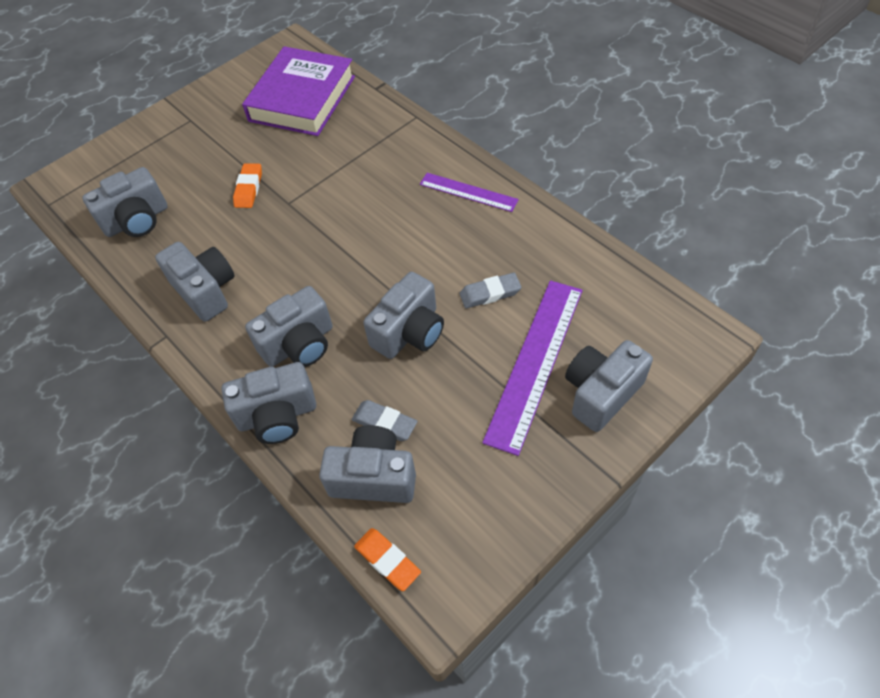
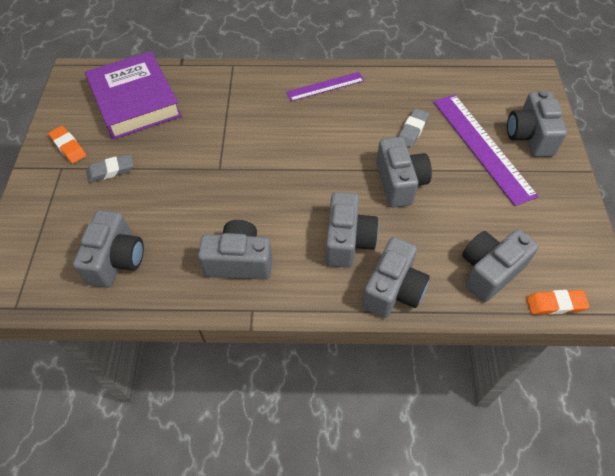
camera: 50 degrees left, 0 degrees up
orange eraser [233,163,262,208] -> orange eraser moved to [48,126,86,164]
grey eraser [352,400,417,441] -> grey eraser moved to [86,154,134,183]

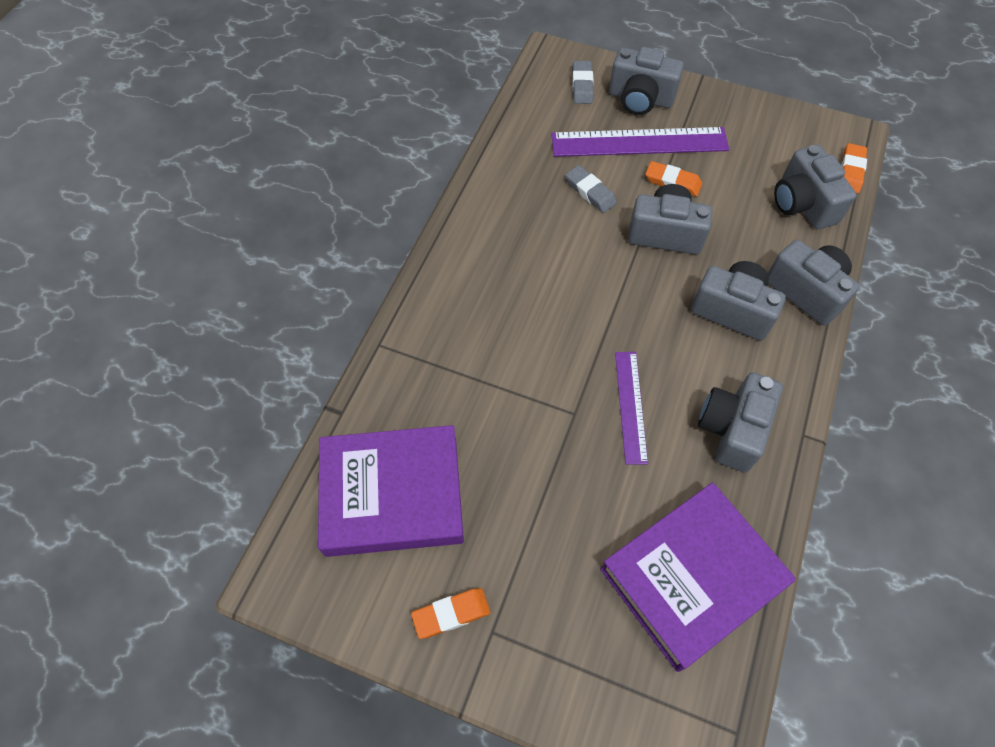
camera: 70 degrees left, 5 degrees up
grey camera [73,210,144,288] -> purple book [600,482,796,672]
grey eraser [86,154,134,183] -> grey eraser moved to [572,61,594,104]
purple ruler [286,72,365,101] -> purple ruler moved to [615,352,648,465]
none -> orange eraser [646,161,702,197]

